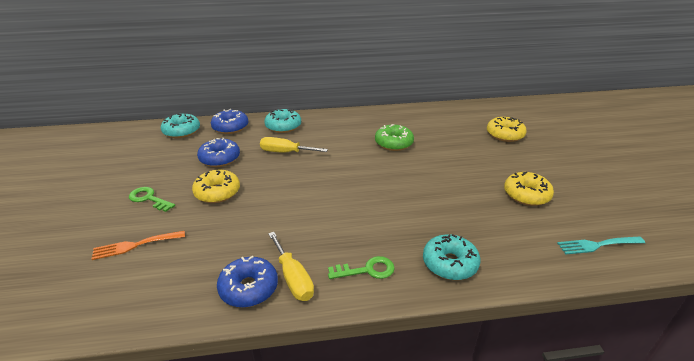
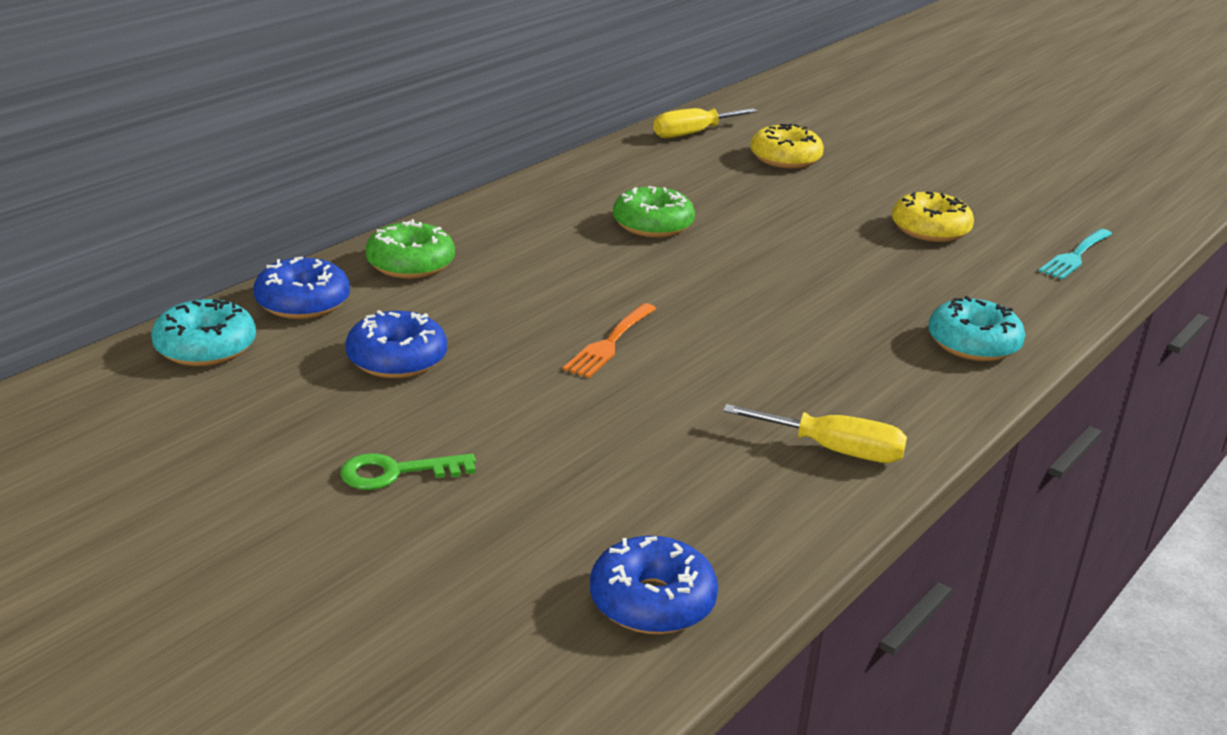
camera: 45 degrees left, 5 degrees down
orange fork [92,231,185,260] -> orange fork moved to [563,303,656,378]
yellow donut [192,170,240,203] -> none
blue donut [217,256,278,308] -> blue donut moved to [590,536,718,634]
yellow screwdriver [260,137,328,153] -> yellow screwdriver moved to [653,108,758,138]
turquoise donut [264,109,301,133] -> green donut [365,219,455,279]
green key [328,256,395,279] -> none

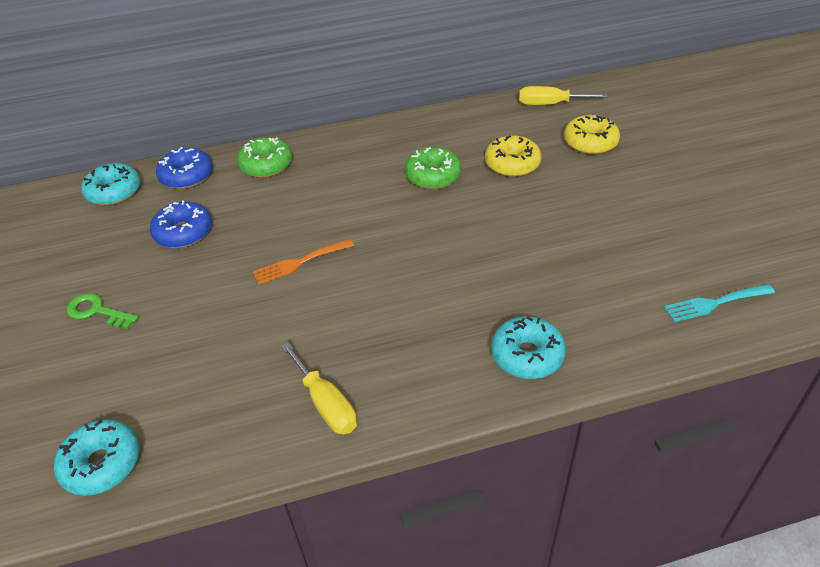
camera: 40 degrees right, 15 degrees up
blue donut [590,536,718,634] -> turquoise donut [54,419,140,496]
yellow donut [892,191,974,242] -> yellow donut moved to [485,135,541,177]

